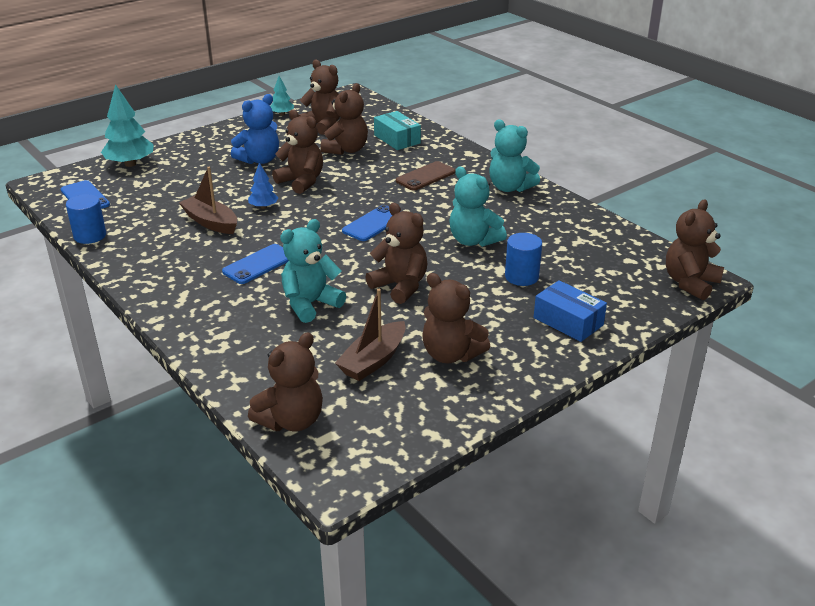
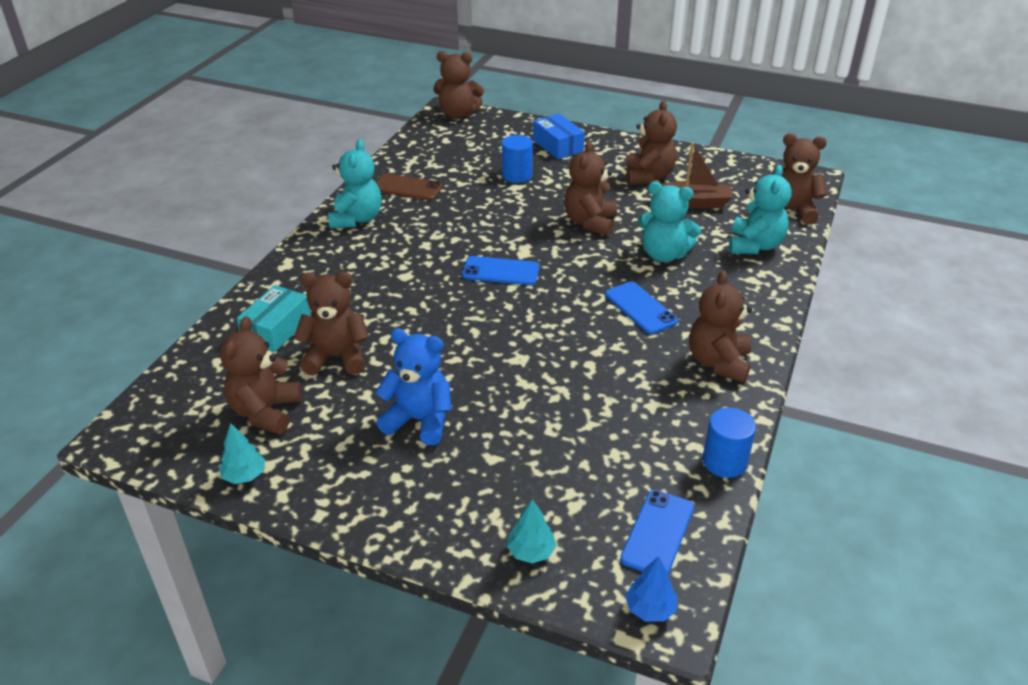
camera: 120 degrees left, 5 degrees up
turquoise tree [101,84,154,167] -> turquoise tree [507,499,556,563], size x0.55
brown boat [179,167,237,234] -> none
blue phone [222,244,289,284] -> blue phone turned 45 degrees clockwise [605,281,678,334]
blue tree [248,162,278,209] -> blue tree moved to [625,556,677,622]
brown teddy bear [272,110,323,194] -> brown teddy bear moved to [689,270,752,383]
brown phone [396,161,456,191] -> brown phone moved to [376,173,443,201]
turquoise teddy bear [449,166,507,247] -> turquoise teddy bear moved to [729,165,792,254]
blue box [534,280,607,342] -> blue box turned 45 degrees counterclockwise [533,114,585,159]

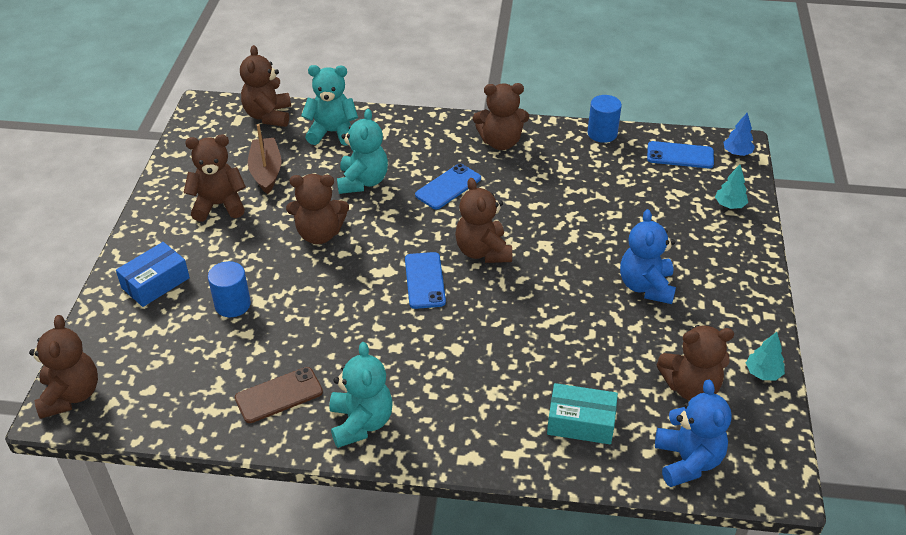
camera: 105 degrees left, 5 degrees up
brown teddy bear [293,272,369,376] -> brown teddy bear moved to [455,178,512,263]
turquoise teddy bear [328,139,382,229] -> turquoise teddy bear turned 90 degrees clockwise [329,342,393,448]
brown phone [376,173,443,201] -> brown phone turned 60 degrees clockwise [235,367,323,423]
none -> blue teddy bear [655,380,732,487]

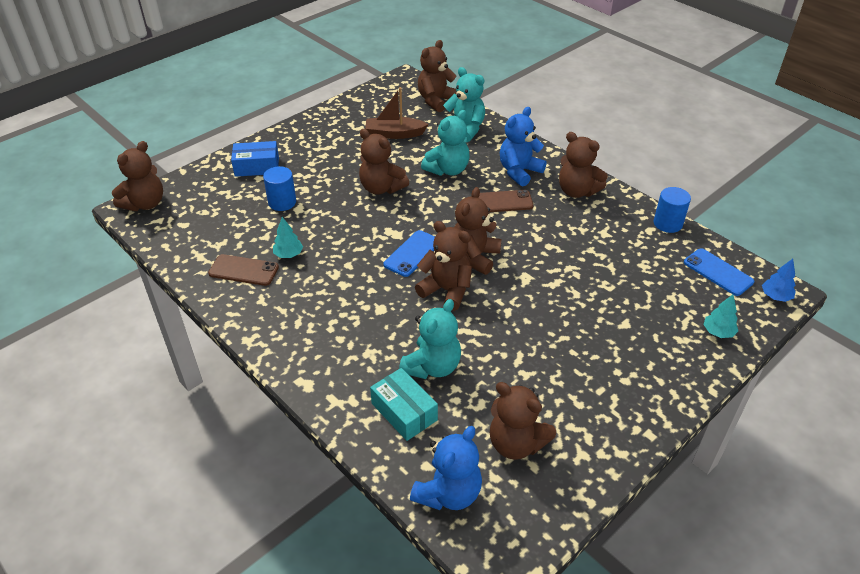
camera: 40 degrees right, 0 degrees up
brown teddy bear [183,135,246,222] -> brown teddy bear moved to [415,221,472,311]
brown boat [248,124,282,194] -> brown boat turned 120 degrees counterclockwise [365,87,429,139]
turquoise teddy bear [329,342,393,448] -> turquoise teddy bear moved to [399,299,461,379]
blue phone [415,164,481,209] -> brown phone [478,190,533,212]
blue teddy bear [620,209,676,304] -> blue teddy bear moved to [500,107,547,186]
turquoise tree [746,332,785,380] -> turquoise tree moved to [273,217,303,258]

